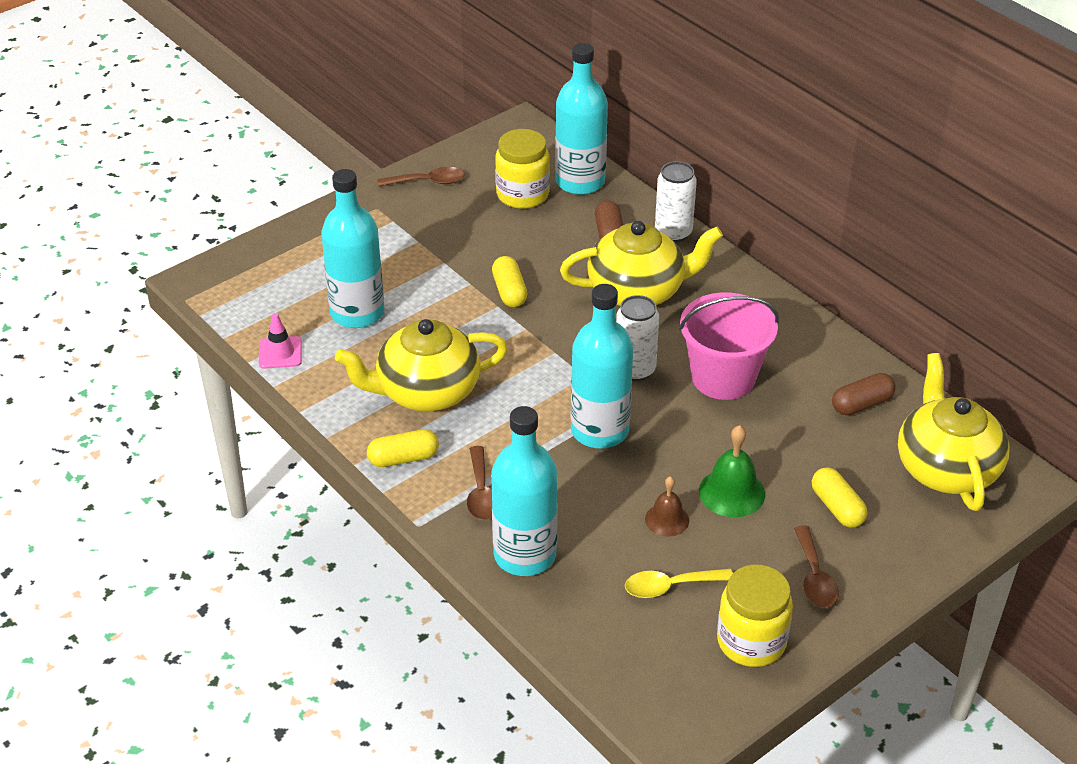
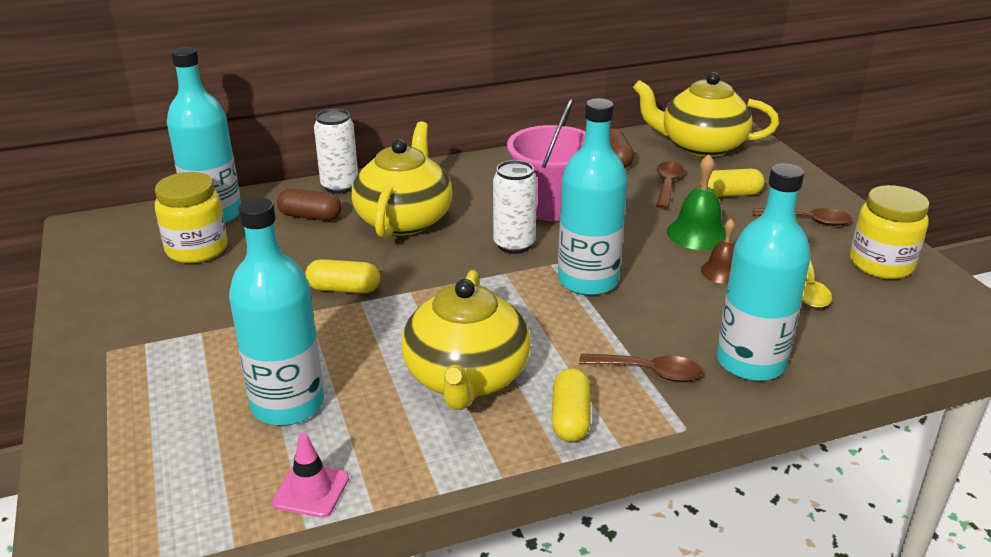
camera: 70 degrees left, 10 degrees down
brown spoon [378,167,465,187] -> brown spoon moved to [656,161,684,209]

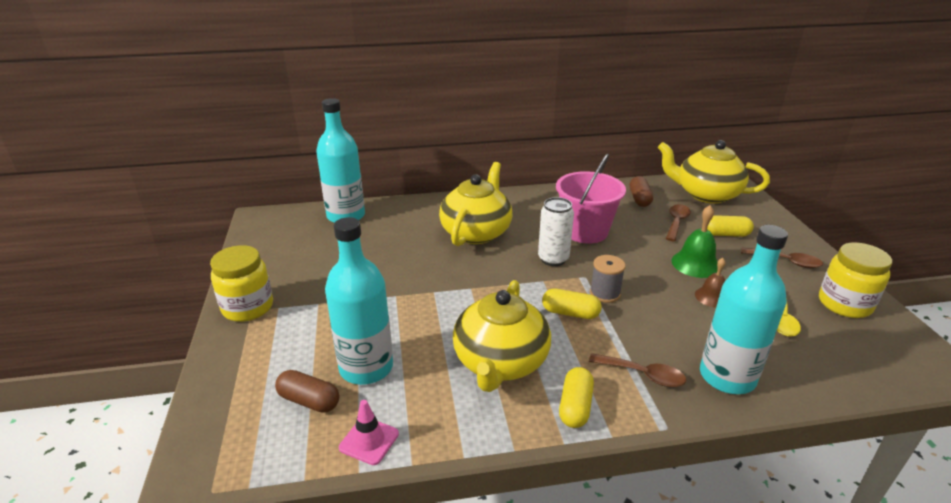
camera: 10 degrees right, 0 degrees up
yellow jar [155,172,228,263] -> yellow jar moved to [210,245,273,322]
brown capsule [277,189,341,221] -> brown capsule moved to [275,370,339,412]
yellow capsule [305,259,380,293] -> yellow capsule moved to [542,289,602,319]
white can [314,109,358,194] -> none
turquoise bottle [558,98,628,296] -> grey spool [590,255,626,303]

